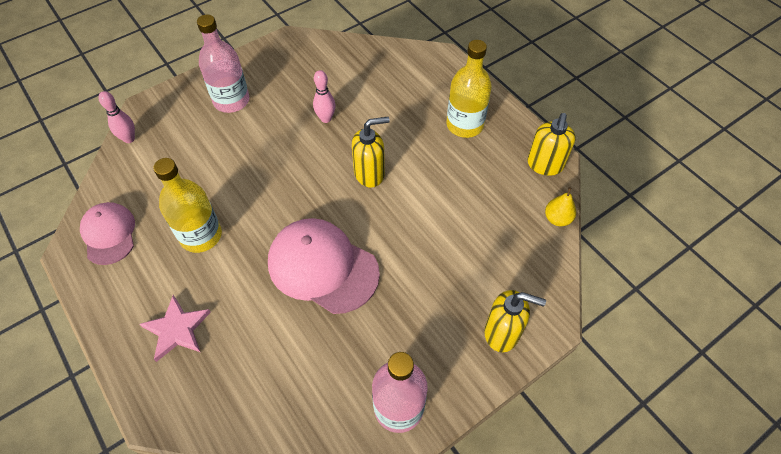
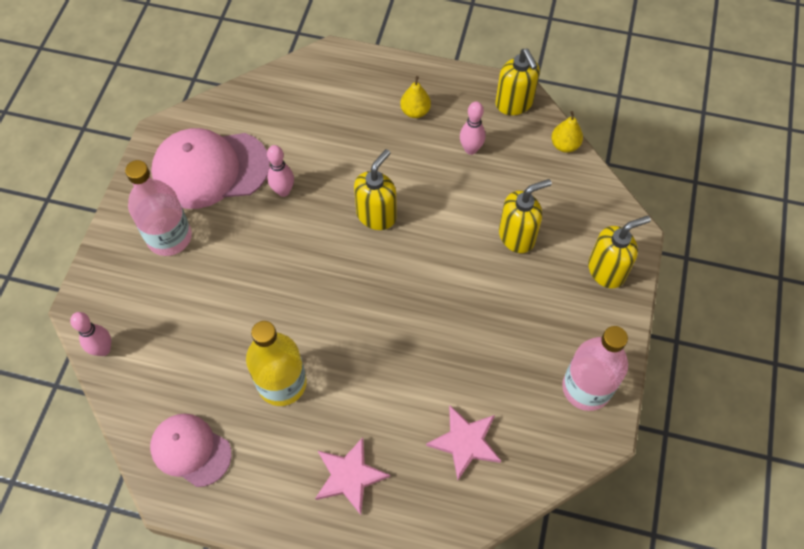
camera: 40 degrees left, 5 degrees up
pink cap [268,218,380,314] -> pink cap moved to [151,128,270,209]
yellow bottle [447,40,492,138] -> yellow pear [400,76,431,118]
none -> pink star [426,405,501,480]
none -> pink bowling pin [460,101,485,155]
none -> yellow soap dispenser [499,179,552,253]

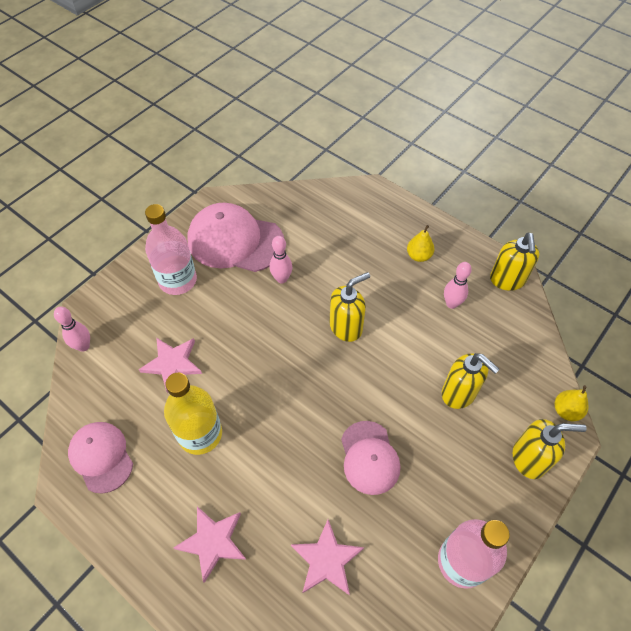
camera: 25 degrees right, 5 degrees down
yellow soap dispenser [499,179,552,253] -> yellow soap dispenser turned 45 degrees clockwise [442,353,500,409]
yellow pear [551,111,583,153] -> yellow pear moved to [555,385,589,421]
none -> pink star [139,338,202,393]
none -> pink cap [341,421,400,495]

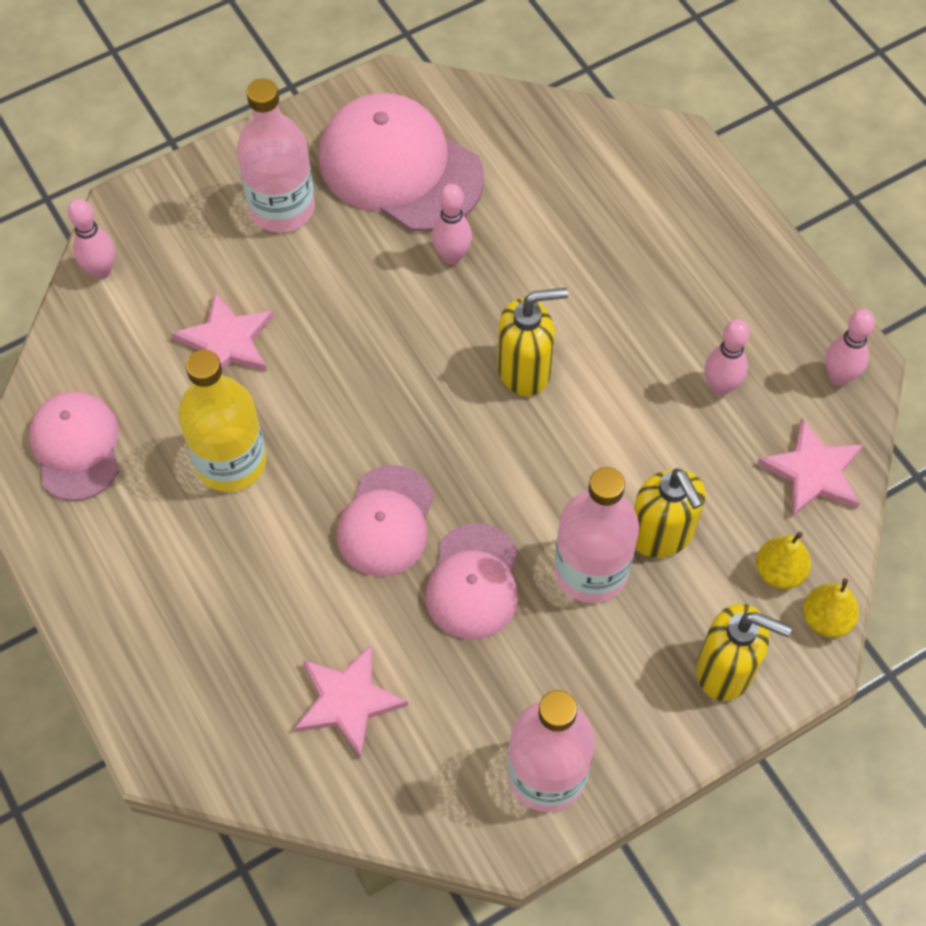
camera: 20 degrees right, 5 degrees up
pink star [173,506,246,583] -> pink star moved to [757,418,863,517]
yellow pear [407,225,434,262] -> yellow pear moved to [756,531,811,589]
yellow soap dispenser [490,233,539,291] -> pink bowling pin [825,309,875,386]
none -> pink cap [337,465,434,577]
none -> pink bottle [554,467,639,603]

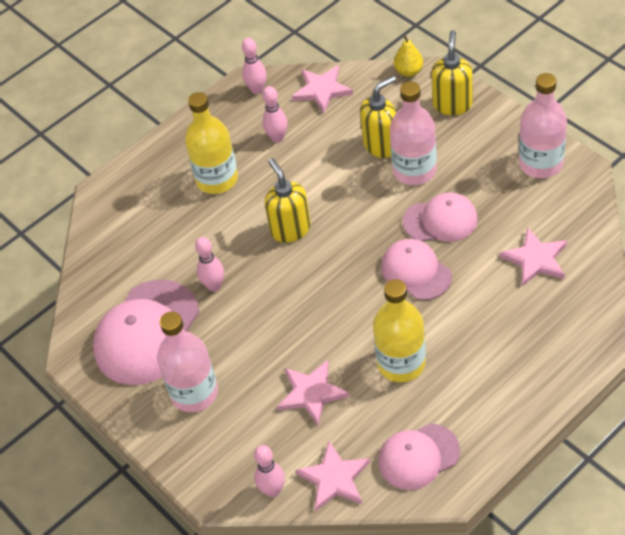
camera: 95 degrees left, 10 degrees down
pink cap [337,465,434,577] -> pink cap turned 135 degrees counterclockwise [381,239,452,300]
yellow pear [756,531,811,589] -> none
none -> yellow bottle [185,92,238,194]
none -> pink star [295,441,370,512]

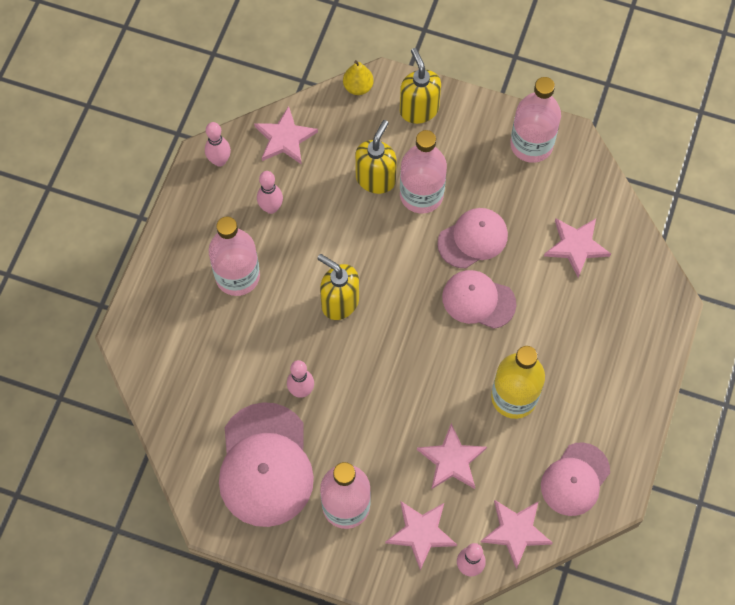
camera: 35 degrees left, 15 degrees up
yellow bottle [185,92,238,194] -> pink bottle [209,217,260,296]
none -> pink star [385,501,457,570]

